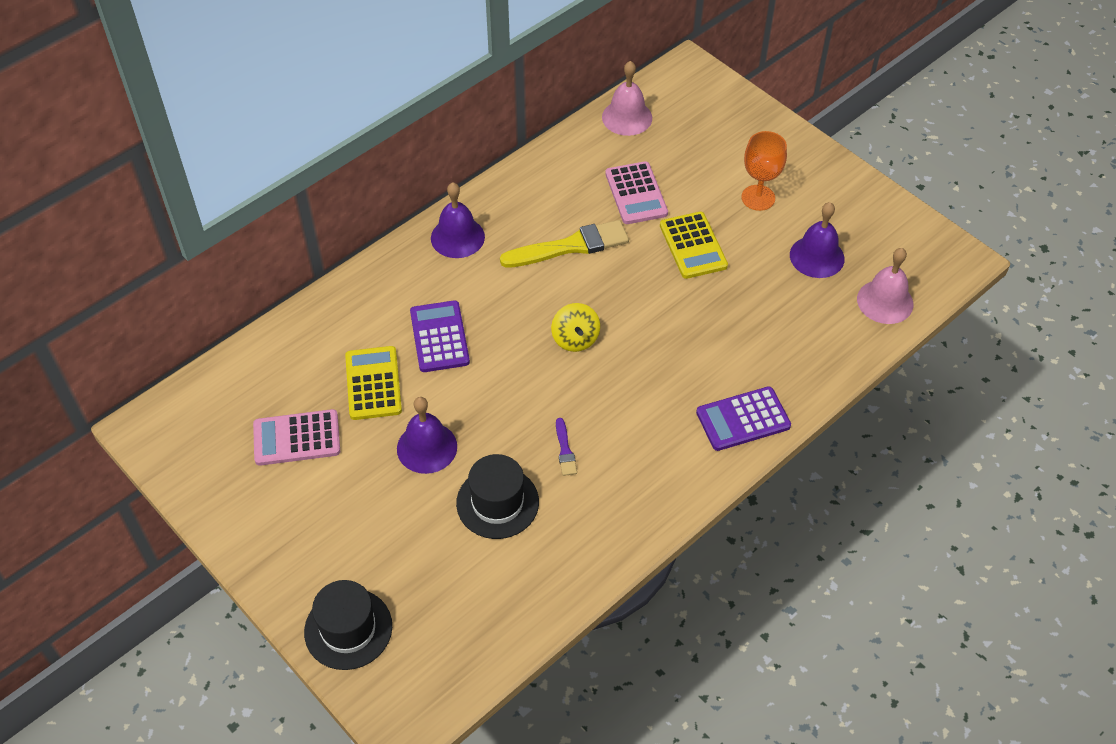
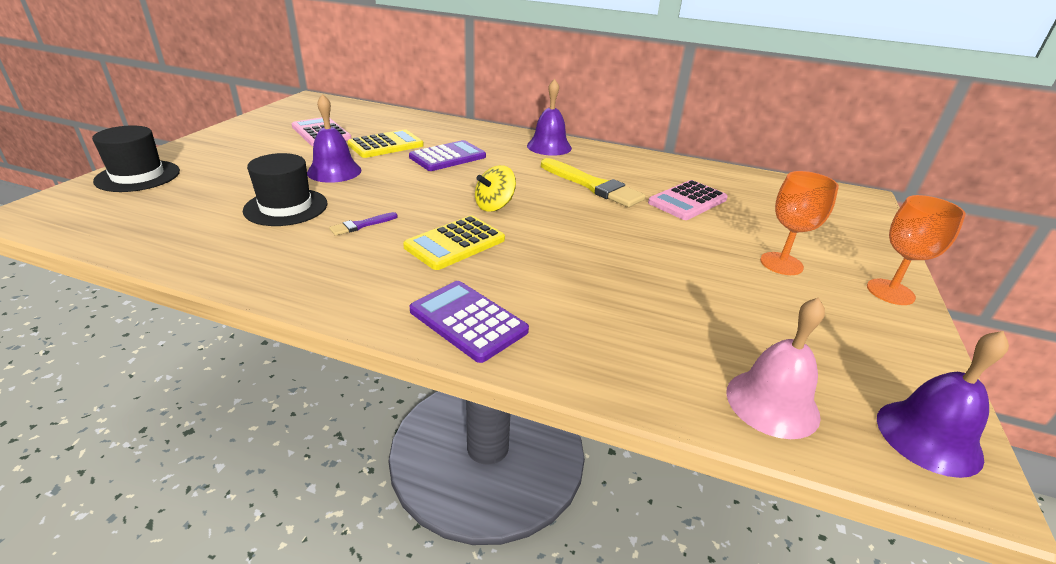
camera: 60 degrees right, 20 degrees down
pink bell [602,61,652,136] -> none
yellow calculator [660,212,728,279] -> yellow calculator moved to [403,215,505,270]
purple bell [790,202,845,278] -> purple bell moved to [877,331,1009,478]
none -> orange goblet [867,195,966,305]

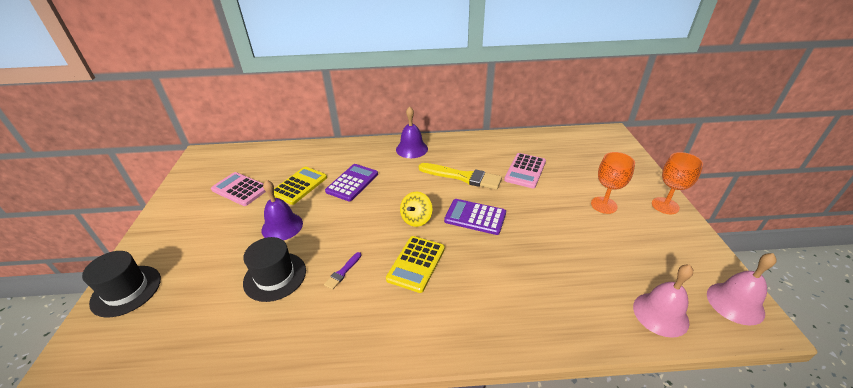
camera: 20 degrees left, 5 degrees up
purple calculator [410,281,529,363] -> purple calculator moved to [444,199,506,235]
purple bell [877,331,1009,478] -> pink bell [707,253,777,325]

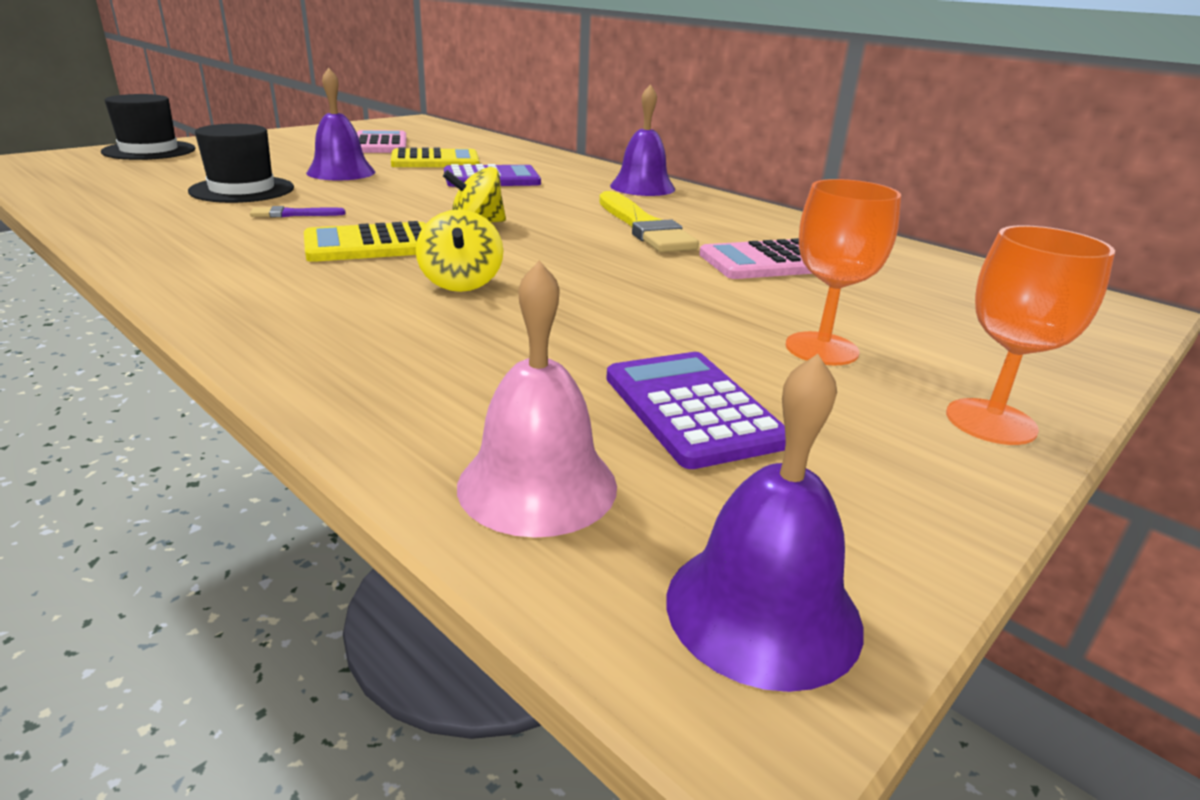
camera: 45 degrees right, 10 degrees down
purple calculator [444,199,506,235] -> purple calculator moved to [606,352,786,469]
pink bell [707,253,777,325] -> purple bell [666,354,864,692]
none -> yellow spinning top [416,210,503,292]

